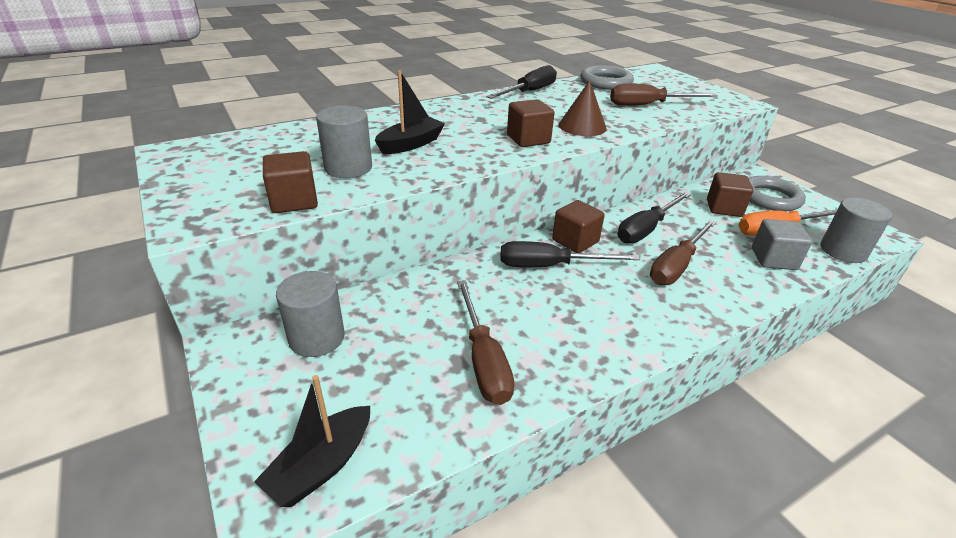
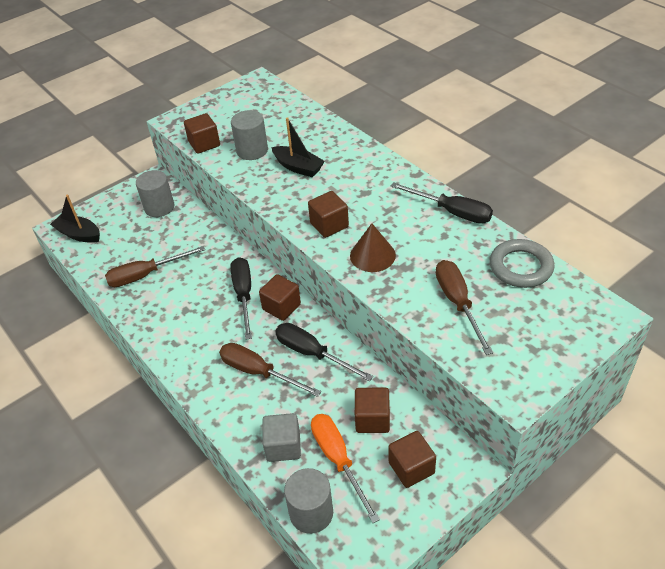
camera: 85 degrees right, 10 degrees up
grey ring [749,176,806,211] -> brown cube [388,431,436,488]

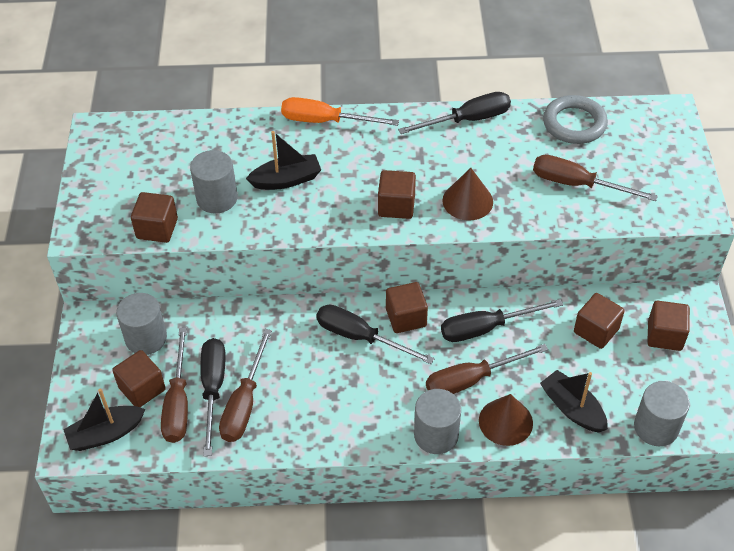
camera: 55 degrees left, 5 degrees up
grey cube [262,413,301,462] -> black boat [540,370,608,433]
orange screwdriver [311,414,380,523] -> orange screwdriver moved to [281,97,399,126]
none -> brown cube [112,350,166,407]
none -> brown screwdriver [161,327,188,443]
none -> black screwdriver [200,338,226,456]
none -> grey cylinder [414,389,461,454]
none -> brown cone [479,394,533,446]

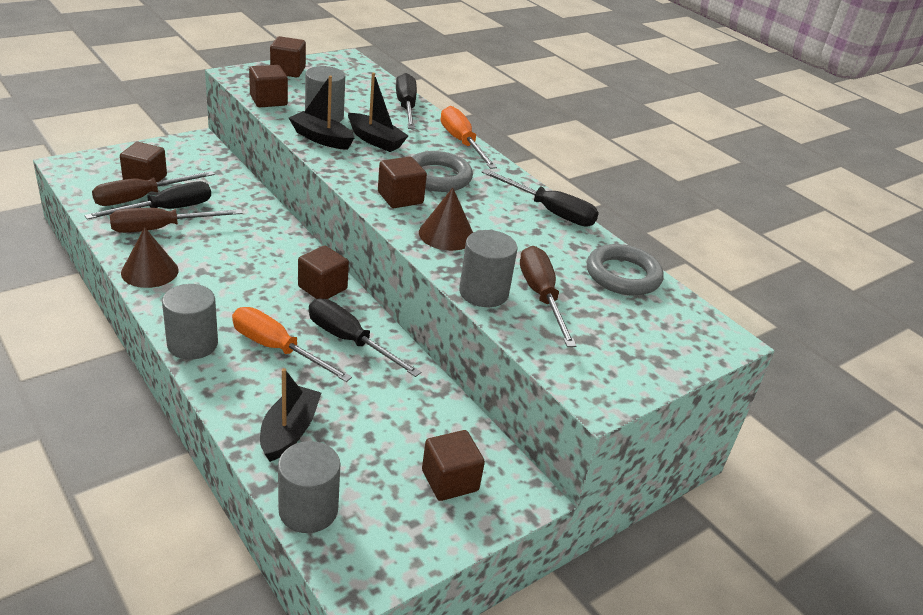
camera: 50 degrees right, 15 degrees down
black boat [63,389,145,451] -> black boat moved to [289,76,354,150]
grey cylinder [116,293,167,355] -> grey cylinder moved to [459,230,518,307]
black screwdriver [316,304,435,364] -> black screwdriver moved to [396,73,417,129]
brown screwdriver [426,344,548,394] -> orange screwdriver [232,307,352,382]
brown cone [479,394,533,446] -> brown cone moved to [121,227,179,288]
brown cube [574,293,625,349] -> brown cube moved to [270,36,306,78]
none -> grey ring [412,151,473,192]

